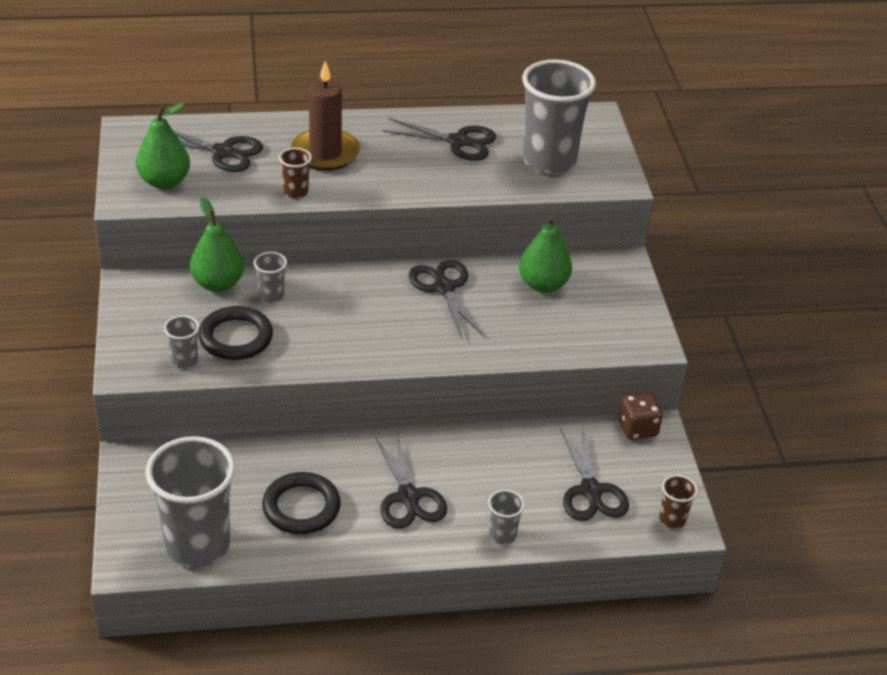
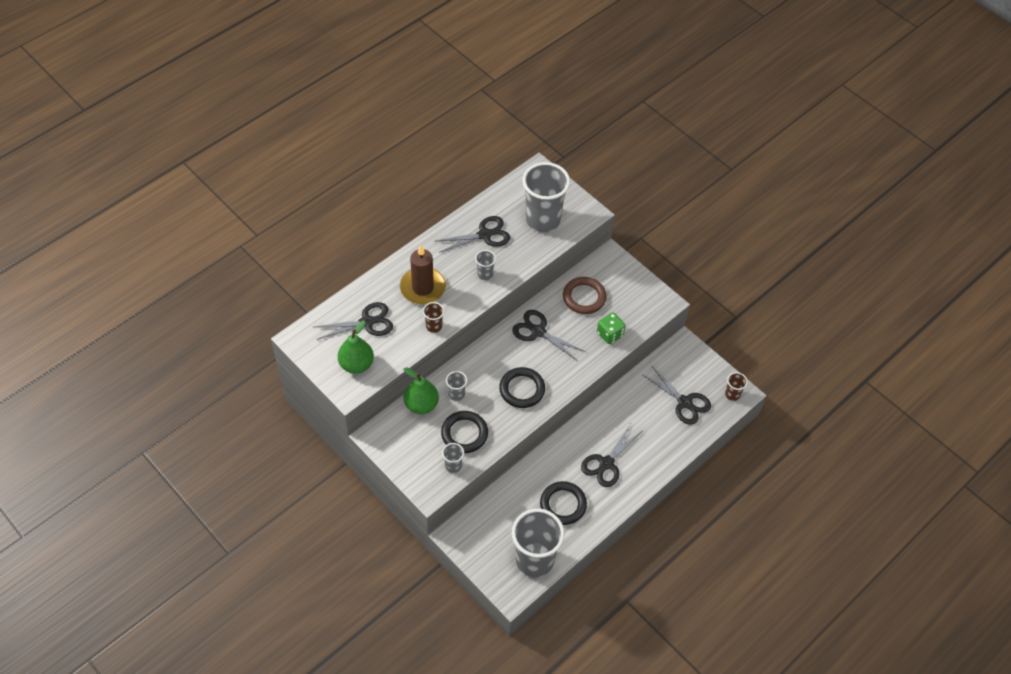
camera: 35 degrees left, 15 degrees up
black scissors [375,431,447,529] -> black scissors turned 90 degrees clockwise [581,425,642,487]
grey cup [488,490,525,544] -> grey cup moved to [475,250,496,280]
green pear [519,216,572,293] -> brown ring [563,277,607,314]
brown dice [618,392,663,440] -> none
none -> black ring [499,367,545,408]
none -> green dice [597,312,626,344]

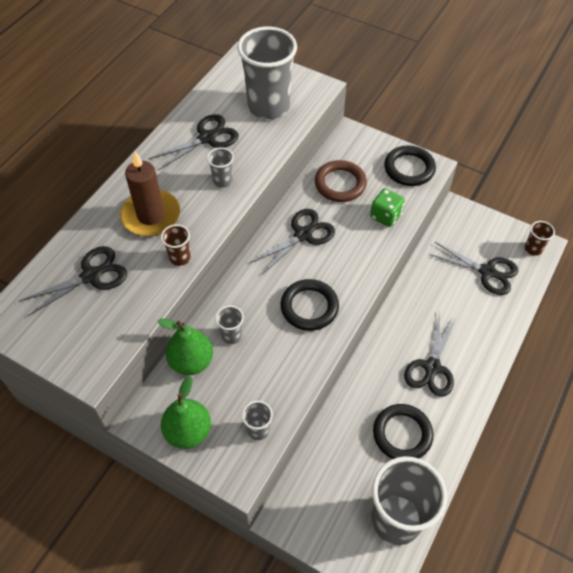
camera: 15 degrees left, 0 degrees up
green pear [338,320,374,373] -> green pear moved to [161,376,211,449]
black ring [441,411,488,453] -> black ring moved to [384,145,436,186]
black scissors [512,310,585,361] -> black scissors turned 120 degrees clockwise [250,209,335,275]

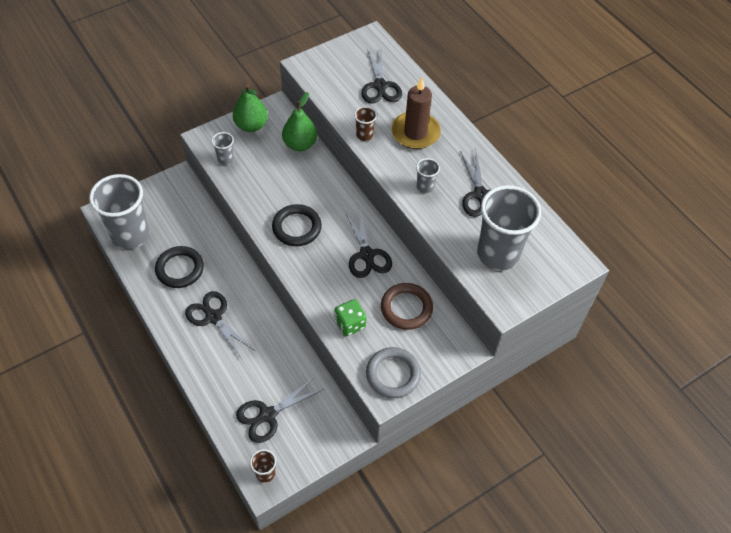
camera: 115 degrees right, 0 degrees up
grey cup [215,305,244,344] -> none
black ring [384,145,436,186] -> grey ring [366,347,421,398]

